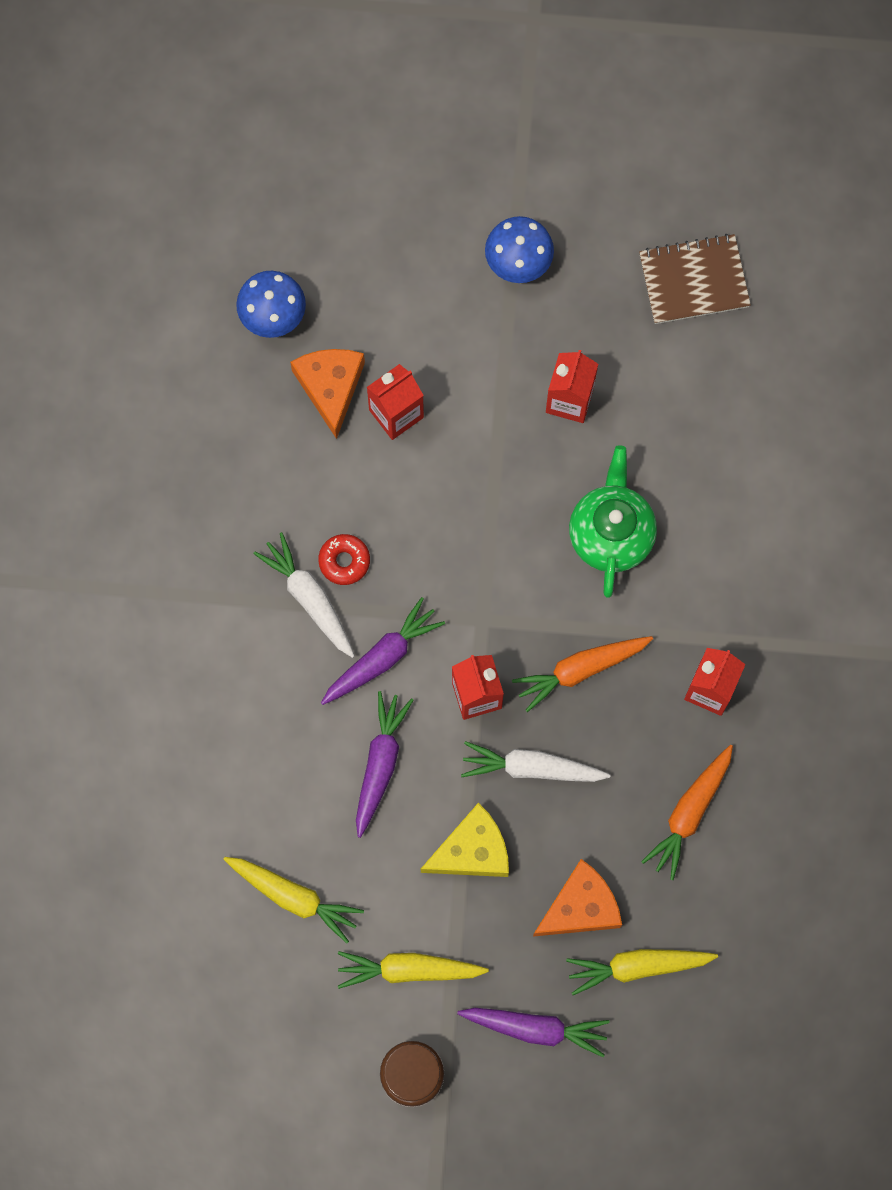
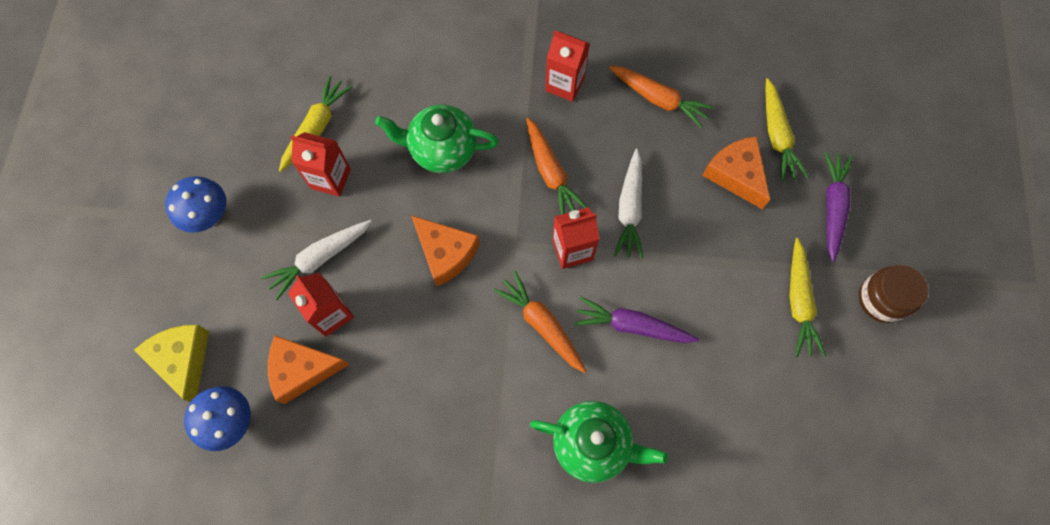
camera: 90 degrees left, 5 degrees down
yellow carrot [223,857,364,943] -> yellow carrot moved to [279,75,353,172]
white carrot [253,532,355,658] -> white carrot moved to [261,220,372,300]
red donut [318,534,370,585] -> none
purple carrot [321,597,445,705] -> orange carrot [493,271,587,373]
yellow cheese [421,803,509,877] -> yellow cheese moved to [134,325,209,402]
brown notebook [639,234,751,324] -> none
none -> orange cheese [411,215,480,286]
none -> green teapot [530,401,668,483]

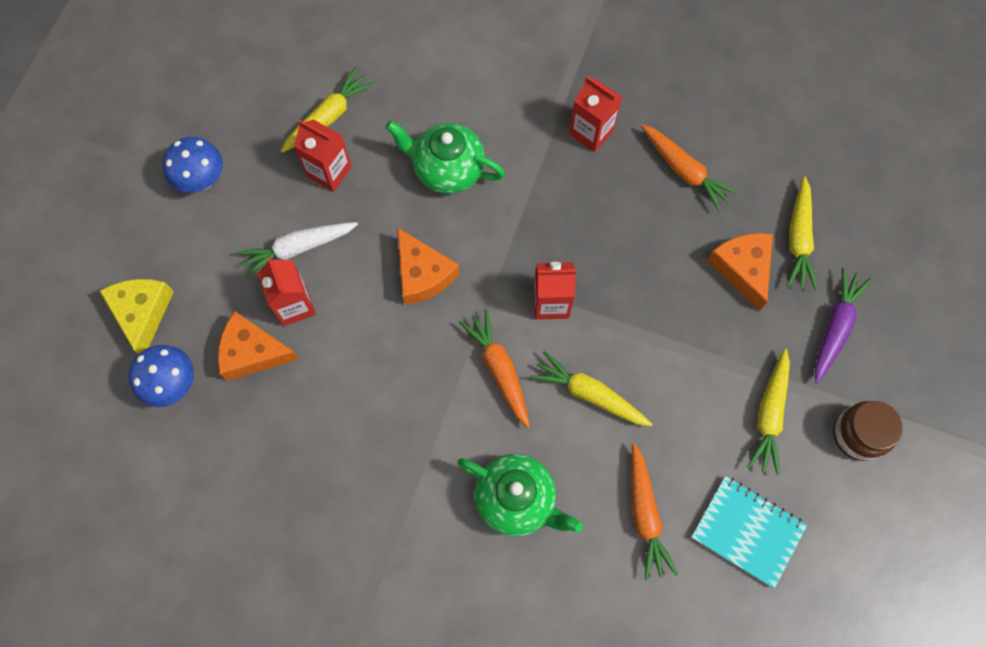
camera: 15 degrees right, 0 degrees up
orange carrot [526,118,587,215] -> orange carrot moved to [631,443,678,581]
purple carrot [574,296,699,343] -> yellow carrot [530,351,653,426]
white carrot [614,149,643,259] -> none
none -> turquoise notebook [691,476,807,588]

